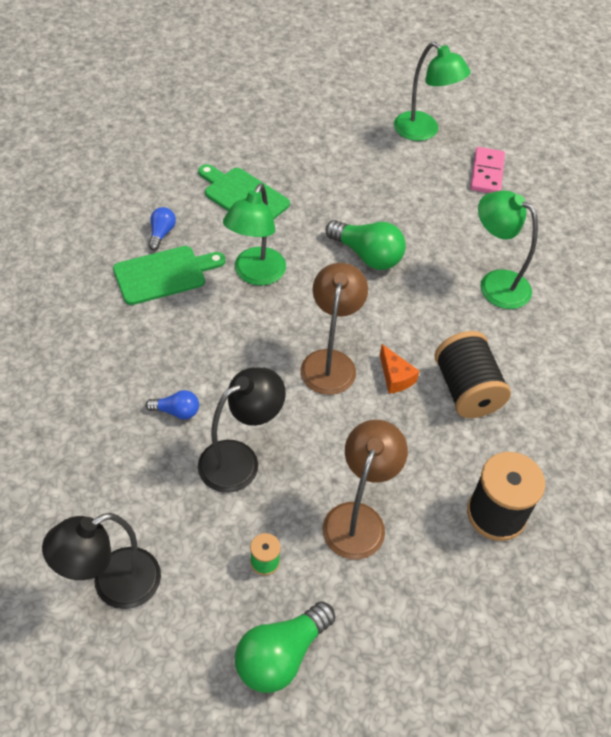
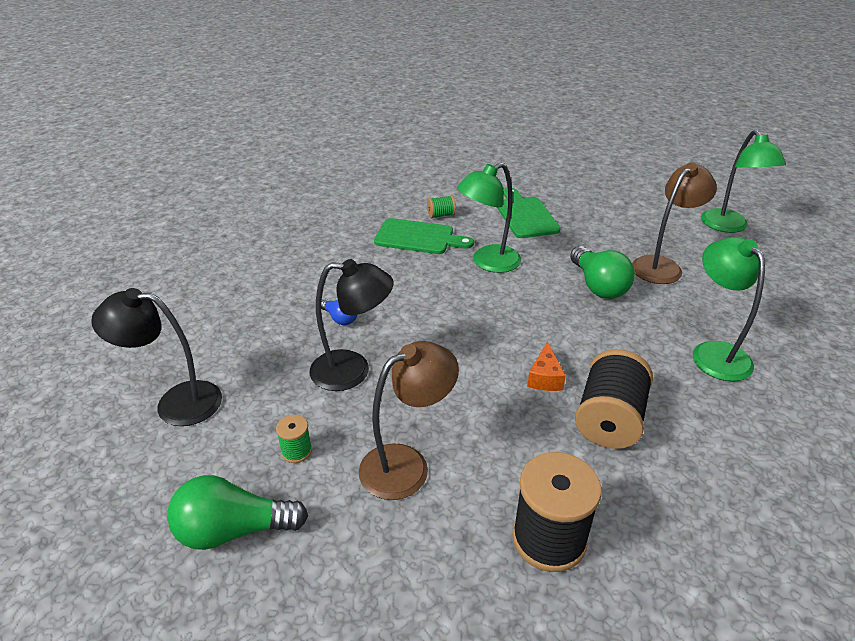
camera: 40 degrees right, 15 degrees down
blue light bulb [148,207,176,251] -> green spool [427,195,456,218]
brown lamp [300,263,368,395] -> brown lamp moved to [632,162,717,284]
pink domino [470,147,505,193] -> none

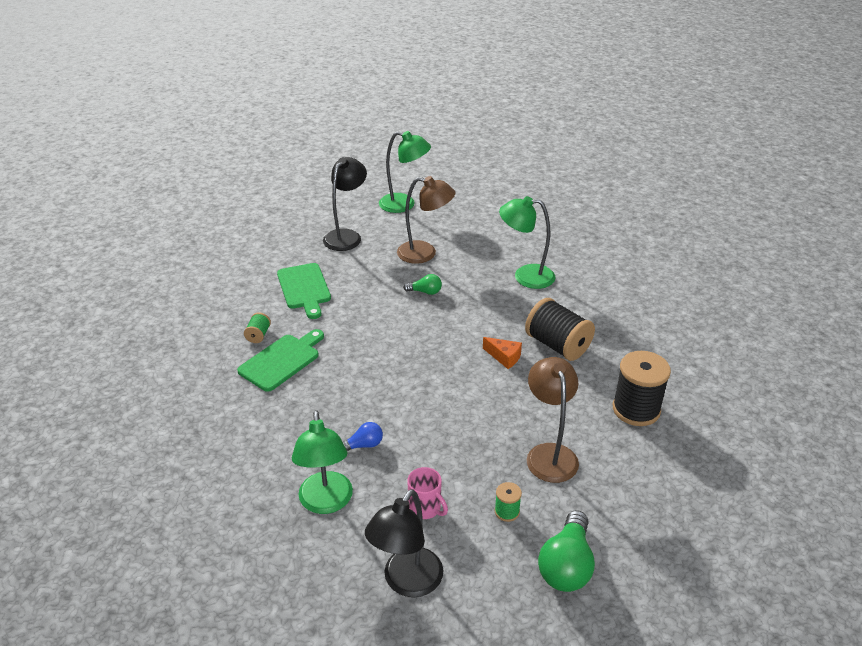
camera: 65 degrees left, 0 degrees up
black lamp [310,259,394,391] -> black lamp moved to [323,157,367,251]
green lamp [457,162,521,273] -> green lamp moved to [292,410,353,514]
green cutting board [497,188,561,238] -> green cutting board turned 120 degrees counterclockwise [277,263,331,319]
green light bulb [570,246,635,299] -> green light bulb [403,274,442,295], size x0.54
brown lamp [632,162,717,284] -> brown lamp turned 120 degrees clockwise [397,176,456,264]
none -> pink mug [407,467,448,519]

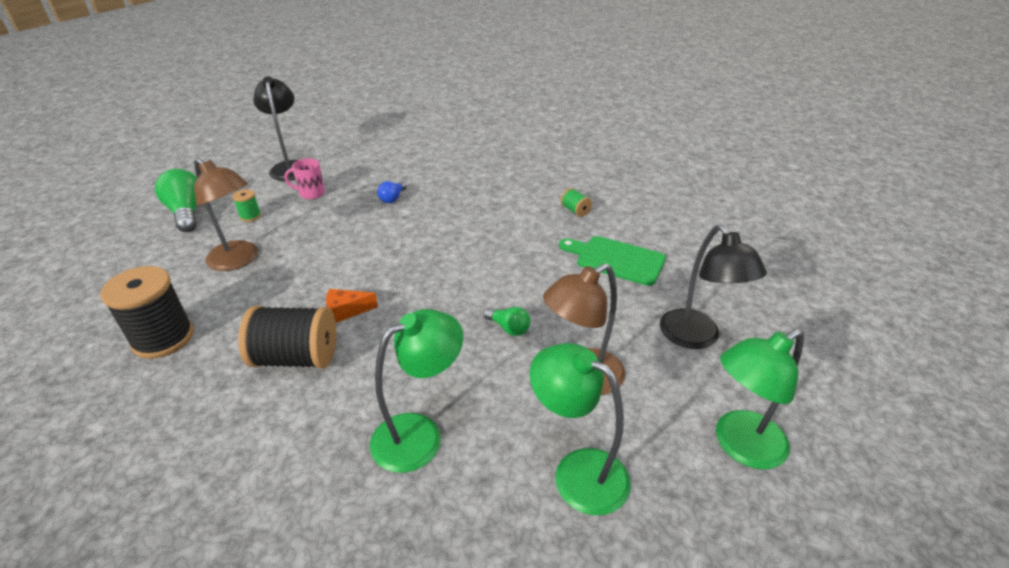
camera: 135 degrees right, 0 degrees up
green cutting board [237,329,324,392] -> none
green lamp [292,410,353,514] -> green lamp moved to [530,343,631,515]
green light bulb [403,274,442,295] -> green light bulb turned 105 degrees counterclockwise [483,307,530,336]

